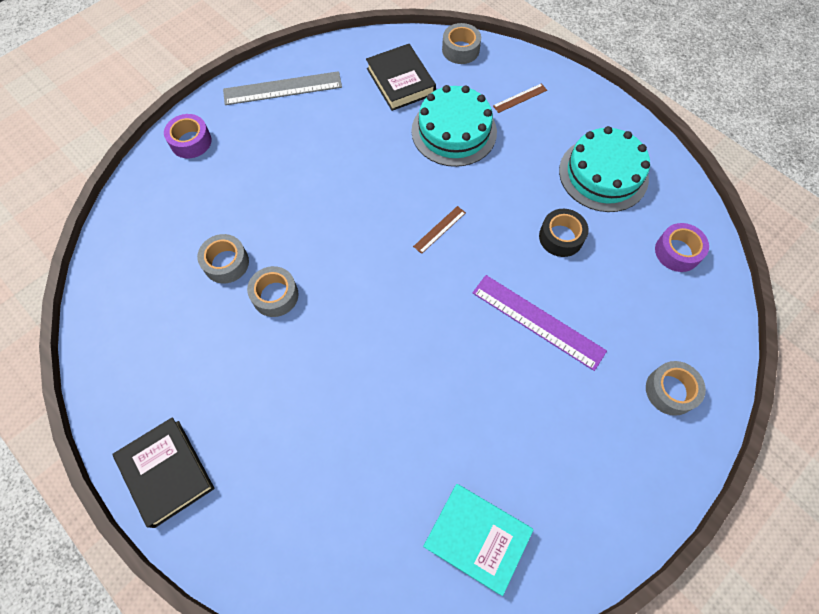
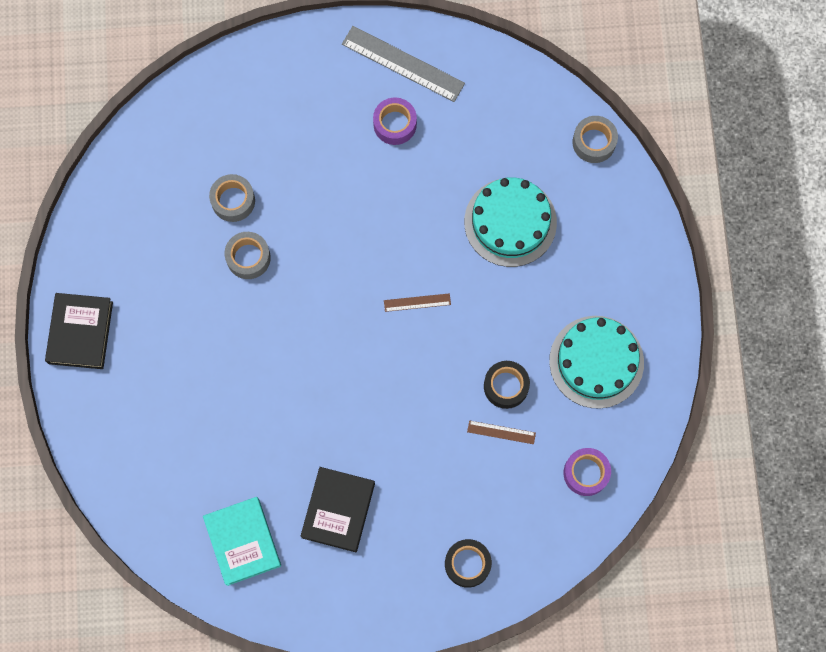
camera: 40 degrees right, 10 degrees up
purple tape [164,114,212,158] -> purple tape moved to [373,98,417,145]
black book [366,44,436,111] -> black book moved to [300,467,375,552]
purple ruler [473,275,607,371] -> none
brown ruler [493,83,547,113] -> brown ruler moved to [467,420,536,444]
grey tape [646,361,706,416] -> black tape [445,539,492,588]

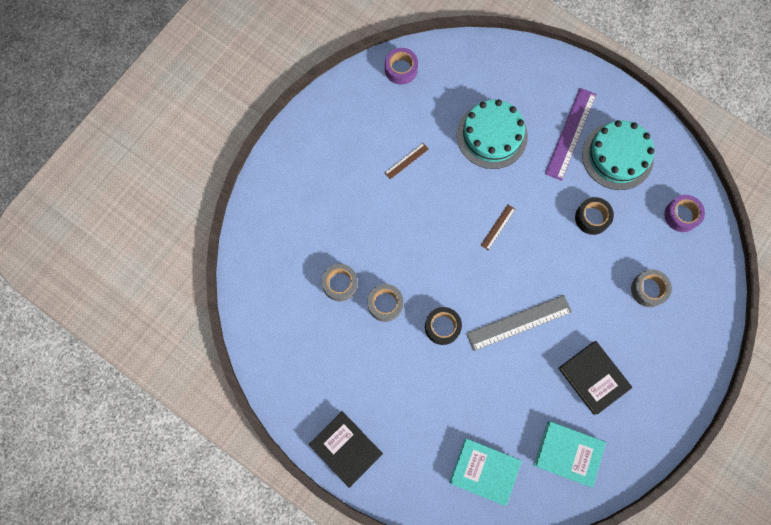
camera: 50 degrees left, 0 degrees up
grey ruler [342,26,465,102] -> grey ruler moved to [466,295,572,351]
purple tape [373,98,417,145] -> purple tape moved to [385,48,418,85]
black tape [445,539,492,588] -> black tape moved to [425,307,462,345]
brown ruler [467,420,536,444] -> brown ruler moved to [385,143,429,179]
grey tape [573,116,618,163] -> grey tape moved to [631,269,672,307]
none -> turquoise book [449,438,522,506]
none -> purple ruler [545,88,597,181]

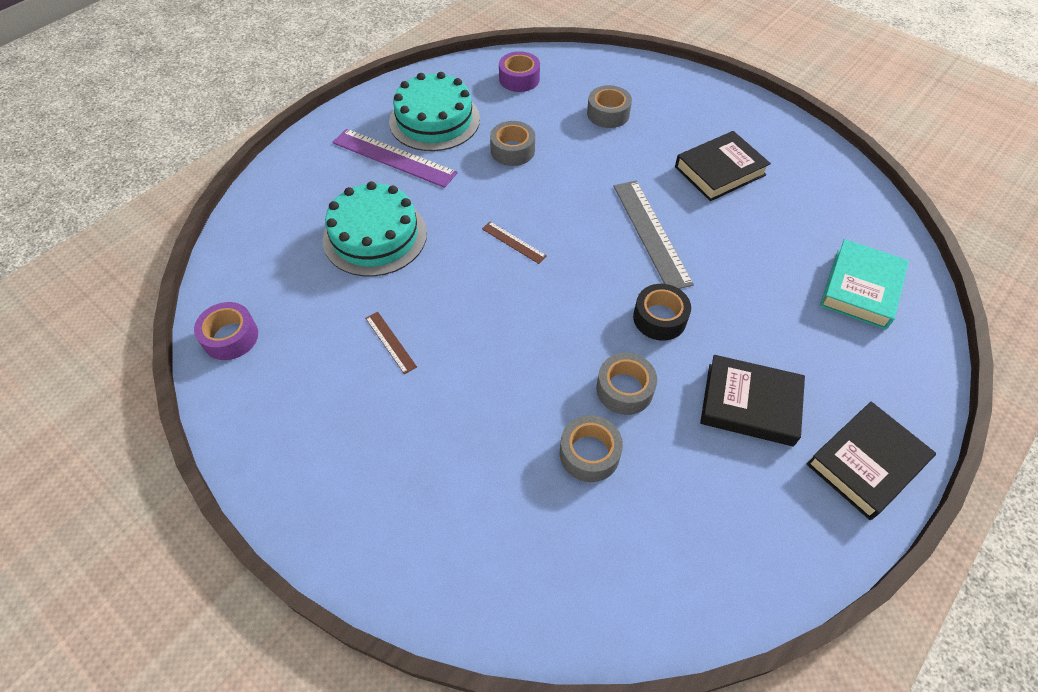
camera: 85 degrees left, 20 degrees down
turquoise book [534,421,606,487] -> none
black tape [575,197,614,235] -> grey tape [490,121,535,166]
none -> black book [700,355,805,446]

